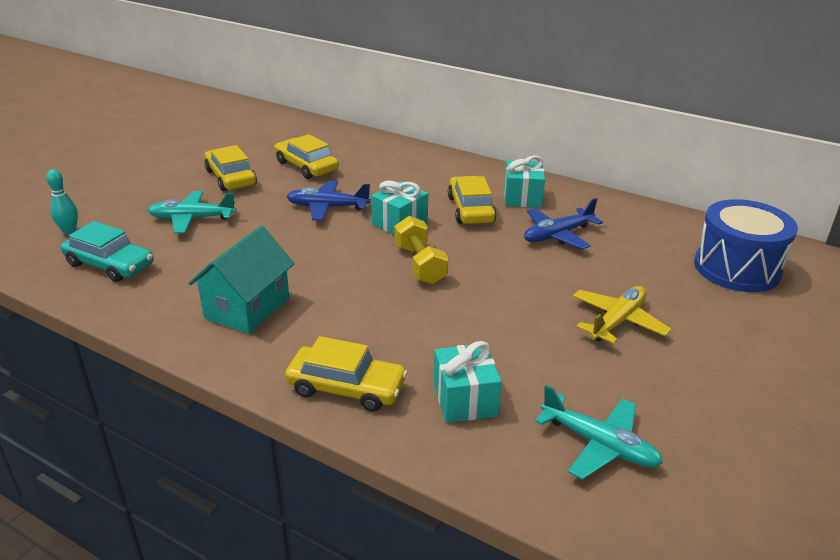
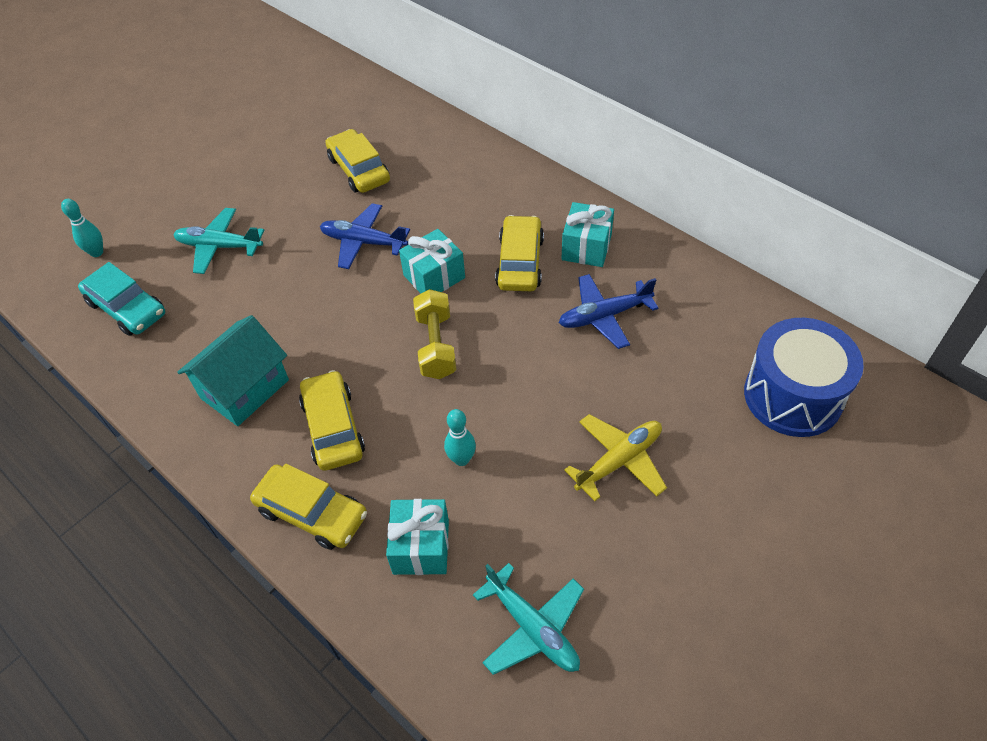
camera: 15 degrees right, 20 degrees up
yellow car [204,145,257,191] -> yellow car moved to [299,370,365,471]
none -> turquoise bowling pin [444,409,476,466]

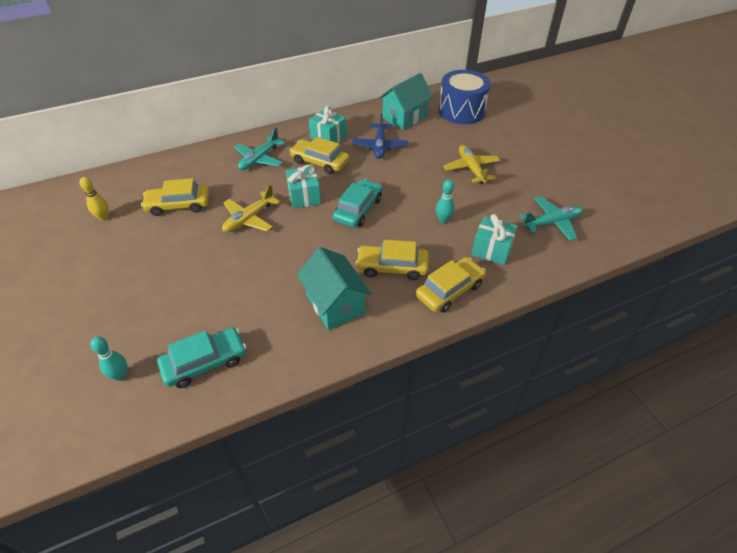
camera: 70 degrees left, 5 degrees down
turquoise plane [173,208,264,274] -> turquoise plane moved to [234,127,285,170]
blue plane [320,203,410,269] -> yellow plane [222,185,280,232]
yellow dumbbell [413,289,456,379] -> turquoise car [333,179,382,228]
none -> yellow bowling pin [79,177,109,221]
none -> turquoise house [379,73,433,130]

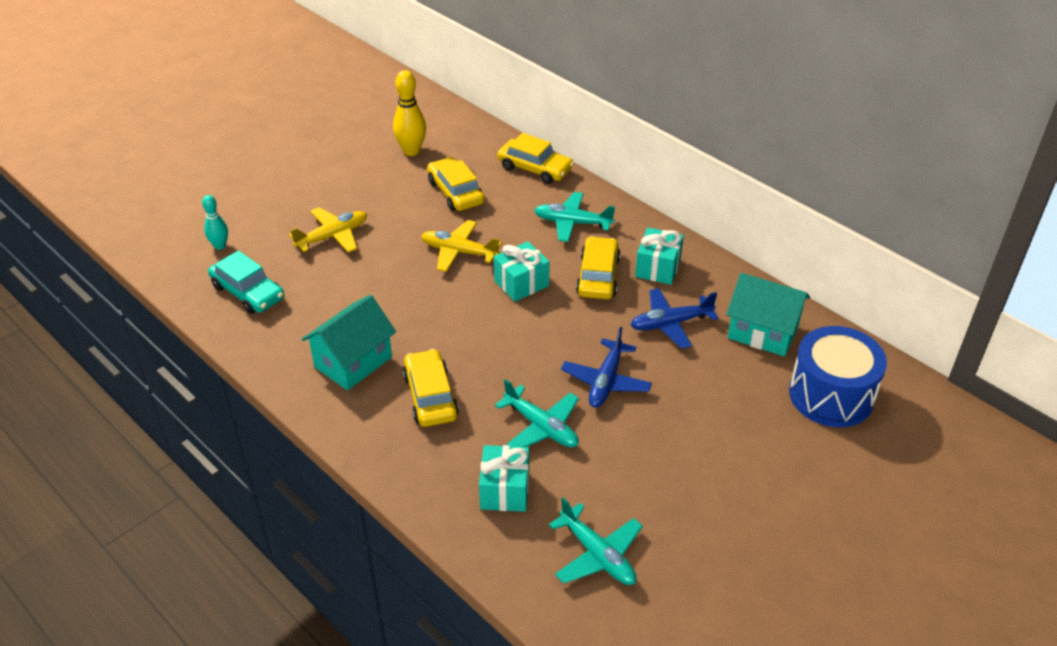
camera: 70 degrees right, 5 degrees down
yellow bowling pin [79,177,109,221] -> yellow bowling pin [393,70,426,156], size x1.60
turquoise car [333,179,382,228] -> none
yellow car [416,257,486,313] -> yellow car moved to [497,133,574,184]
turquoise bowling pin [436,179,454,224] -> turquoise plane [495,379,579,448]
yellow plane [443,145,500,184] -> yellow plane moved to [289,207,367,253]
none -> blue plane [561,327,652,408]

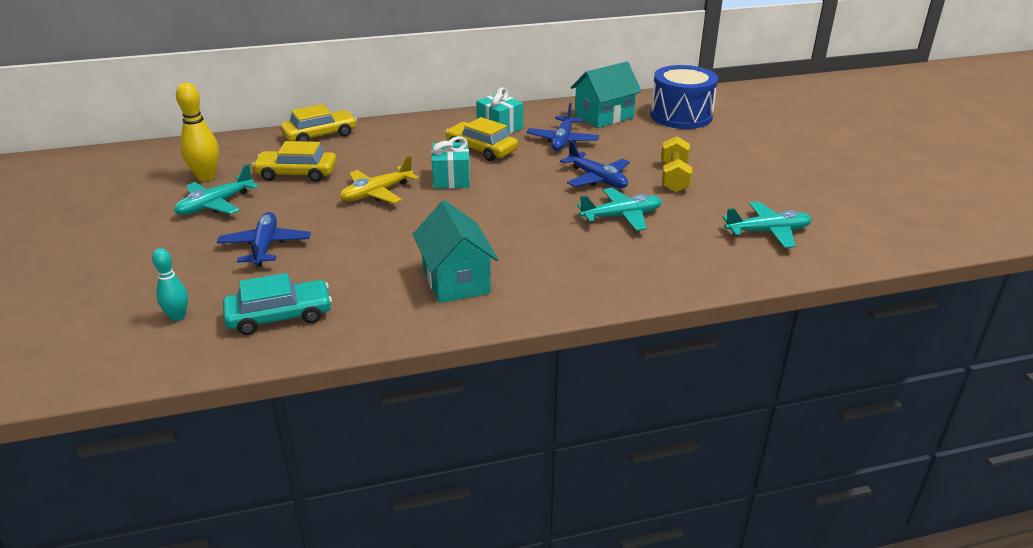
camera: 60 degrees left, 10 degrees down
yellow plane [289,207,367,253] -> blue plane [217,212,311,267]
yellow car [402,349,459,427] -> none
turquoise gift [479,445,529,512] -> none
turquoise plane [534,192,615,242] -> turquoise plane moved to [174,164,258,215]
none -> yellow dumbbell [661,136,692,193]

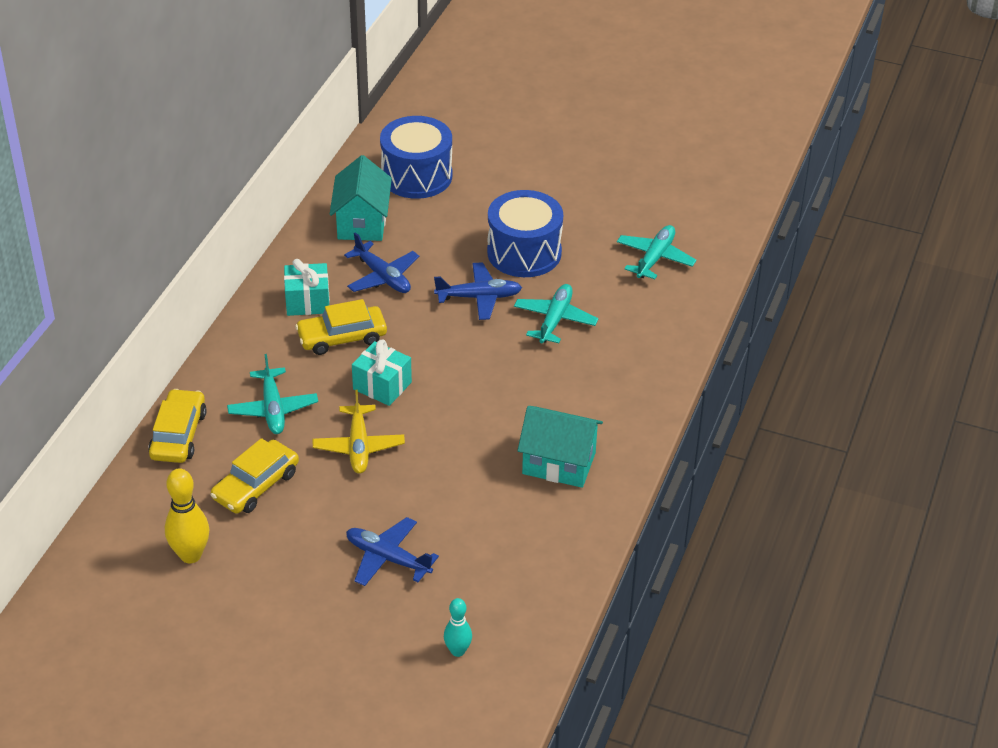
camera: 55 degrees left, 10 degrees up
turquoise plane [174,164,258,215] -> turquoise plane moved to [227,354,318,434]
turquoise car [223,273,332,335] -> none
yellow dumbbell [661,136,692,193] -> blue drum [487,190,563,277]

